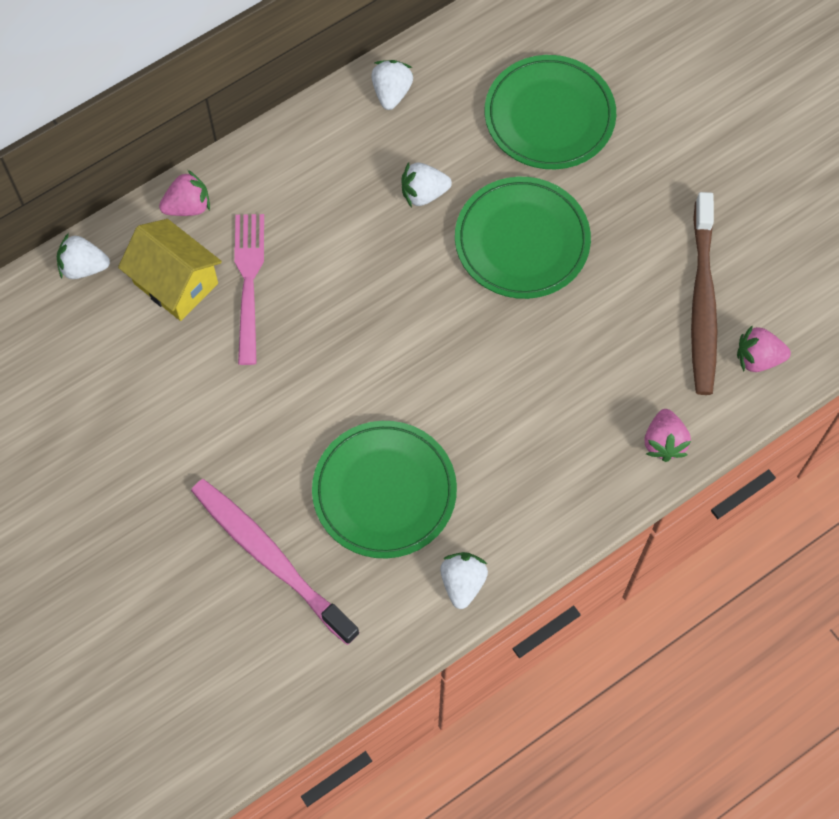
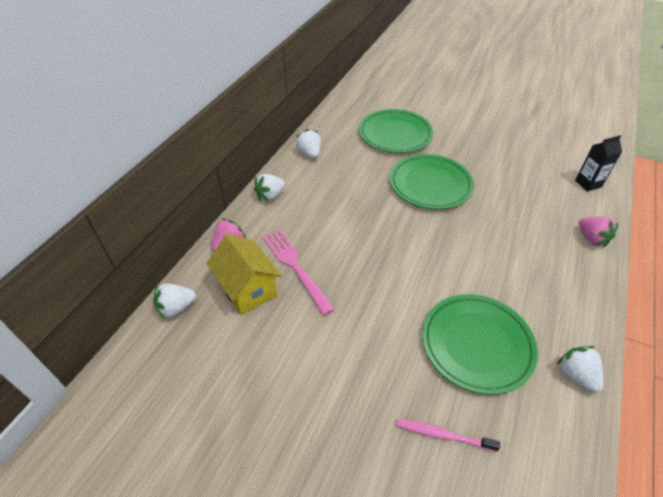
camera: 30 degrees left, 20 degrees down
yellow house [118,219,222,321] -> yellow house turned 45 degrees clockwise [207,234,282,315]
pink toothbrush [191,479,360,645] -> pink toothbrush [396,418,500,452], size x0.51
white strawberry [401,162,452,208] -> white strawberry moved to [254,174,285,201]
brown toothbrush [691,192,718,395] -> none
pink strawberry [737,325,791,372] -> black carton [575,135,622,192]

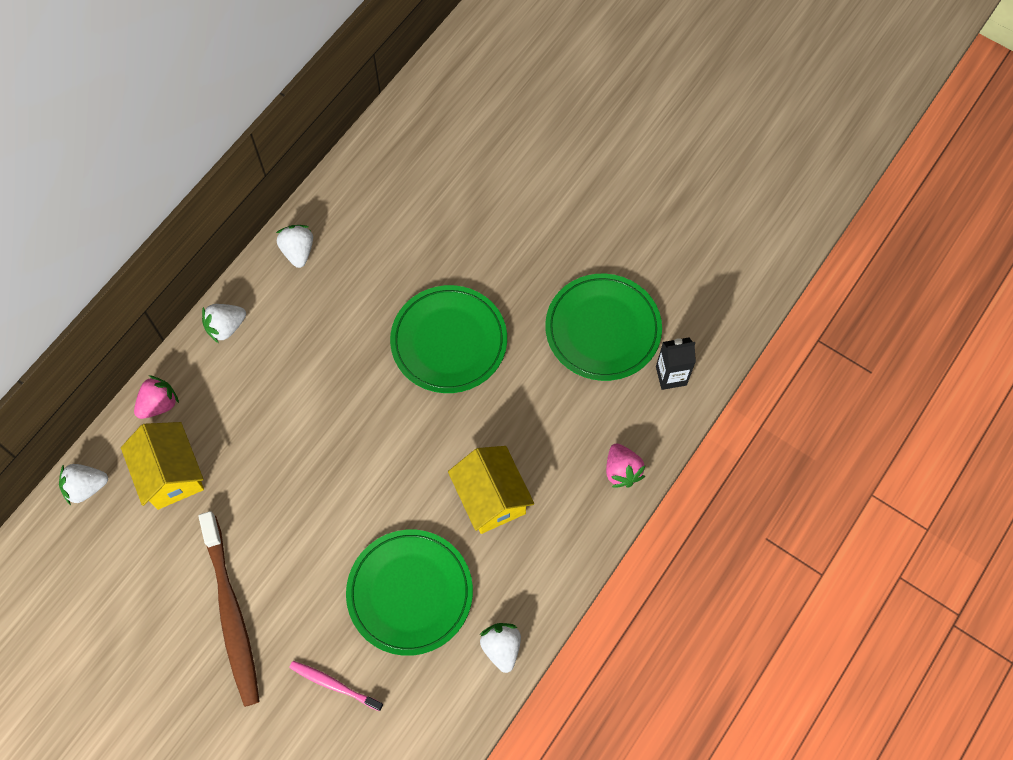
camera: 10 degrees right, 20 degrees up
pink fork [263,230,335,315] -> none
green plate [359,109,433,153] -> green plate moved to [545,274,662,381]
none -> brown toothbrush [198,511,260,707]
none -> yellow house [448,446,534,534]

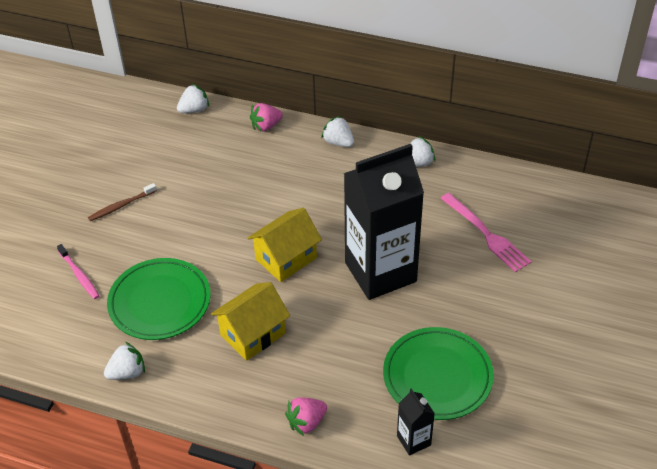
camera: 75 degrees right, 20 degrees down
white strawberry [59,464,108,505] -> white strawberry turned 90 degrees clockwise [177,84,209,113]
yellow house [121,422,204,510] -> yellow house moved to [248,208,322,282]
pink strawberry [134,375,179,419] -> pink strawberry turned 120 degrees clockwise [250,103,283,132]
brown toothbrush [198,511,260,707] -> brown toothbrush [88,183,157,221], size x0.51
pink toothbrush [289,661,383,711] -> pink toothbrush turned 135 degrees clockwise [57,244,99,299]
green plate [390,285,507,393] -> black carton [344,144,424,300]
none -> pink fork [440,193,532,273]

